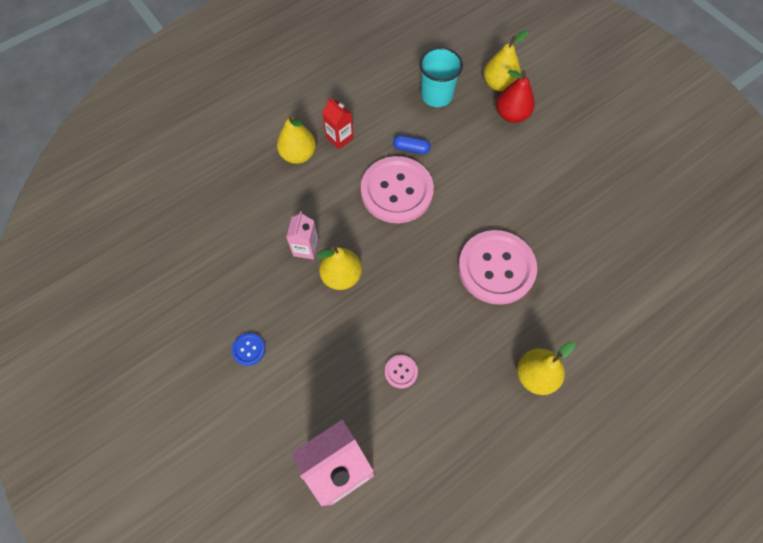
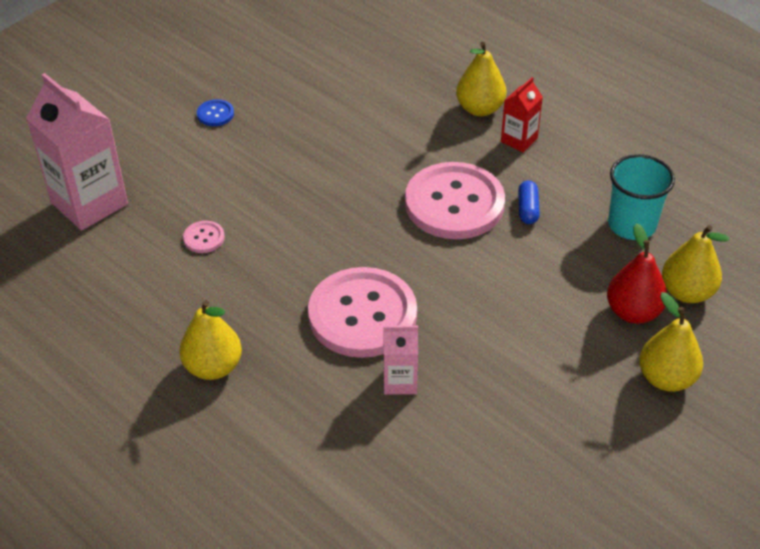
camera: 80 degrees right, 20 degrees down
pink carton [286,212,319,260] -> pink carton moved to [383,326,418,395]
yellow pear [316,246,362,290] -> yellow pear moved to [639,292,703,392]

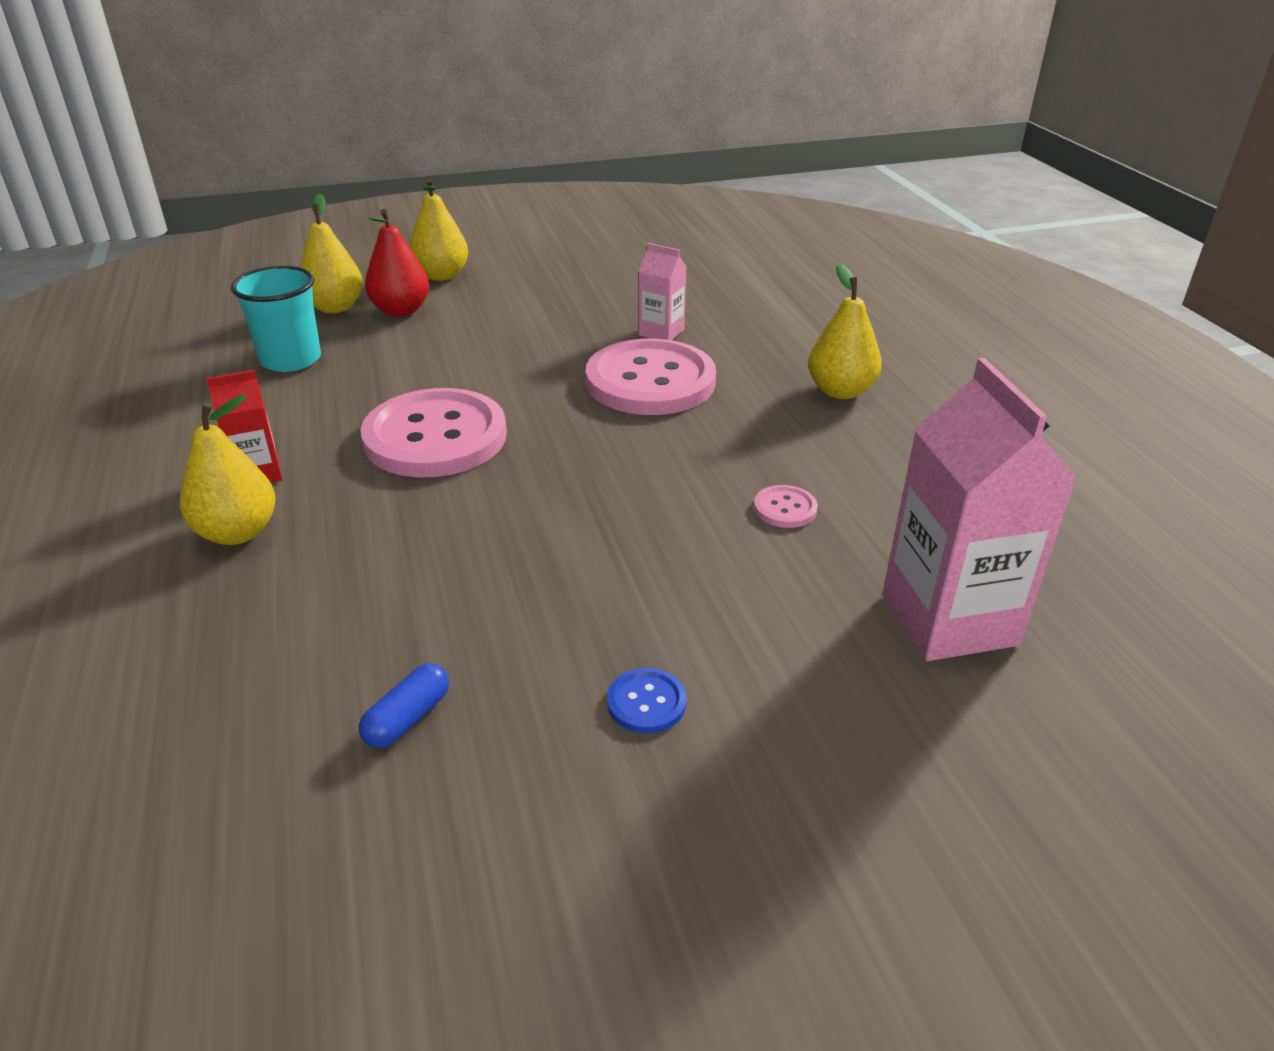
camera: 150 degrees left, 10 degrees down
blue capsule [518,180,540,224] -> blue capsule moved to [359,663,449,748]

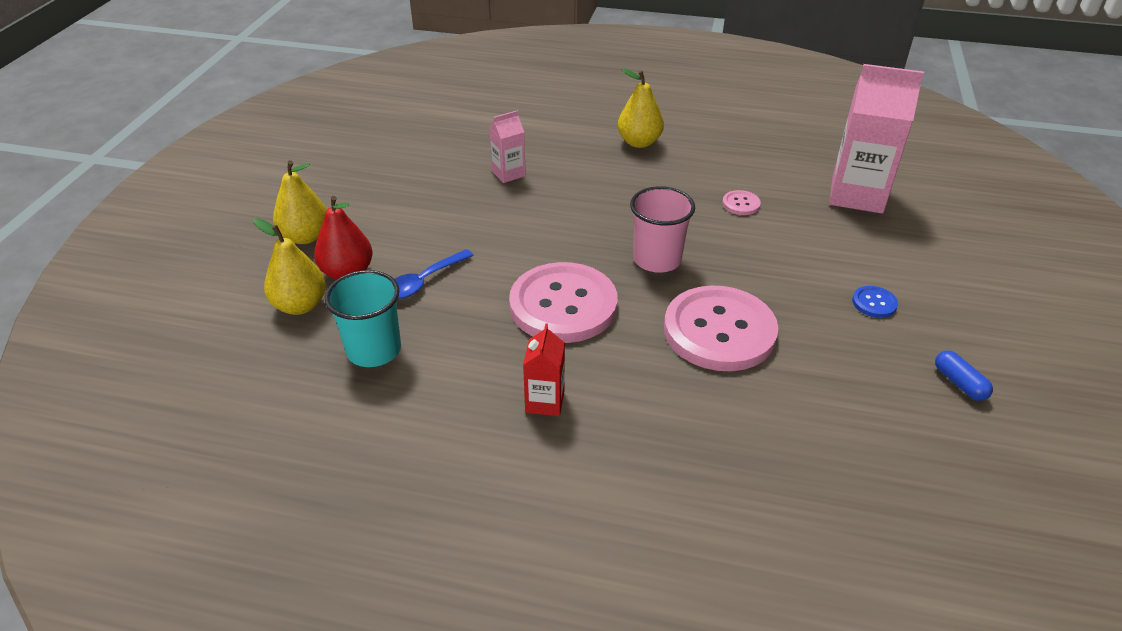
camera: 60 degrees left, 5 degrees up
yellow pear [180,394,275,545] -> none
blue capsule [359,663,449,748] -> blue capsule moved to [935,350,993,401]
pink button [586,339,716,415] -> pink button moved to [664,286,778,371]
none -> blue spoon [395,249,474,299]
none -> pink cup [630,186,695,273]

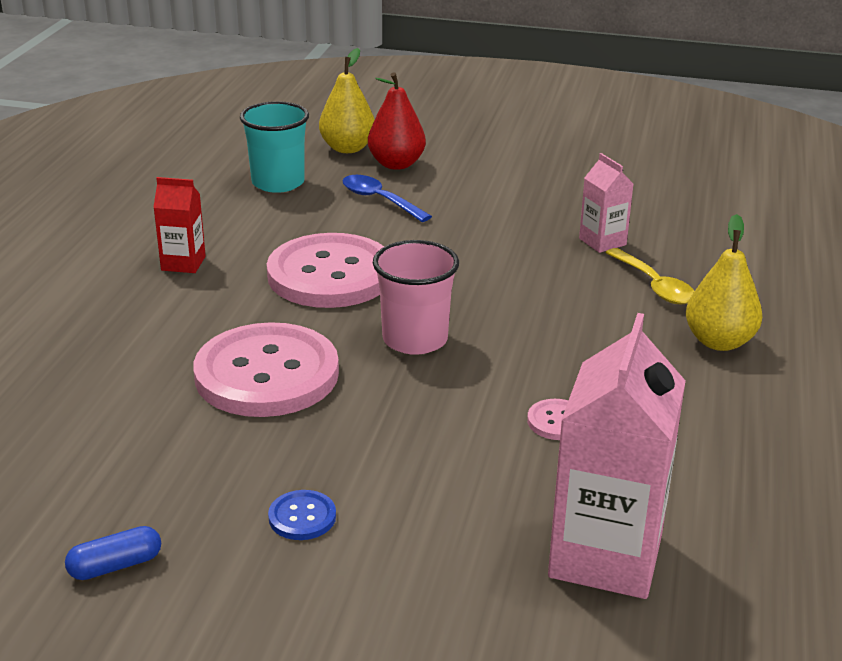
camera: 90 degrees right, 10 degrees down
yellow pear [273,160,327,244] -> none
none -> yellow spoon [605,248,694,304]

